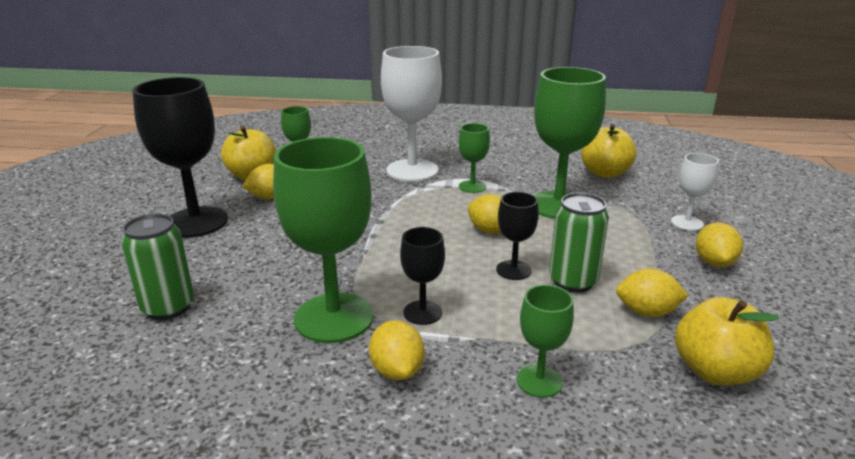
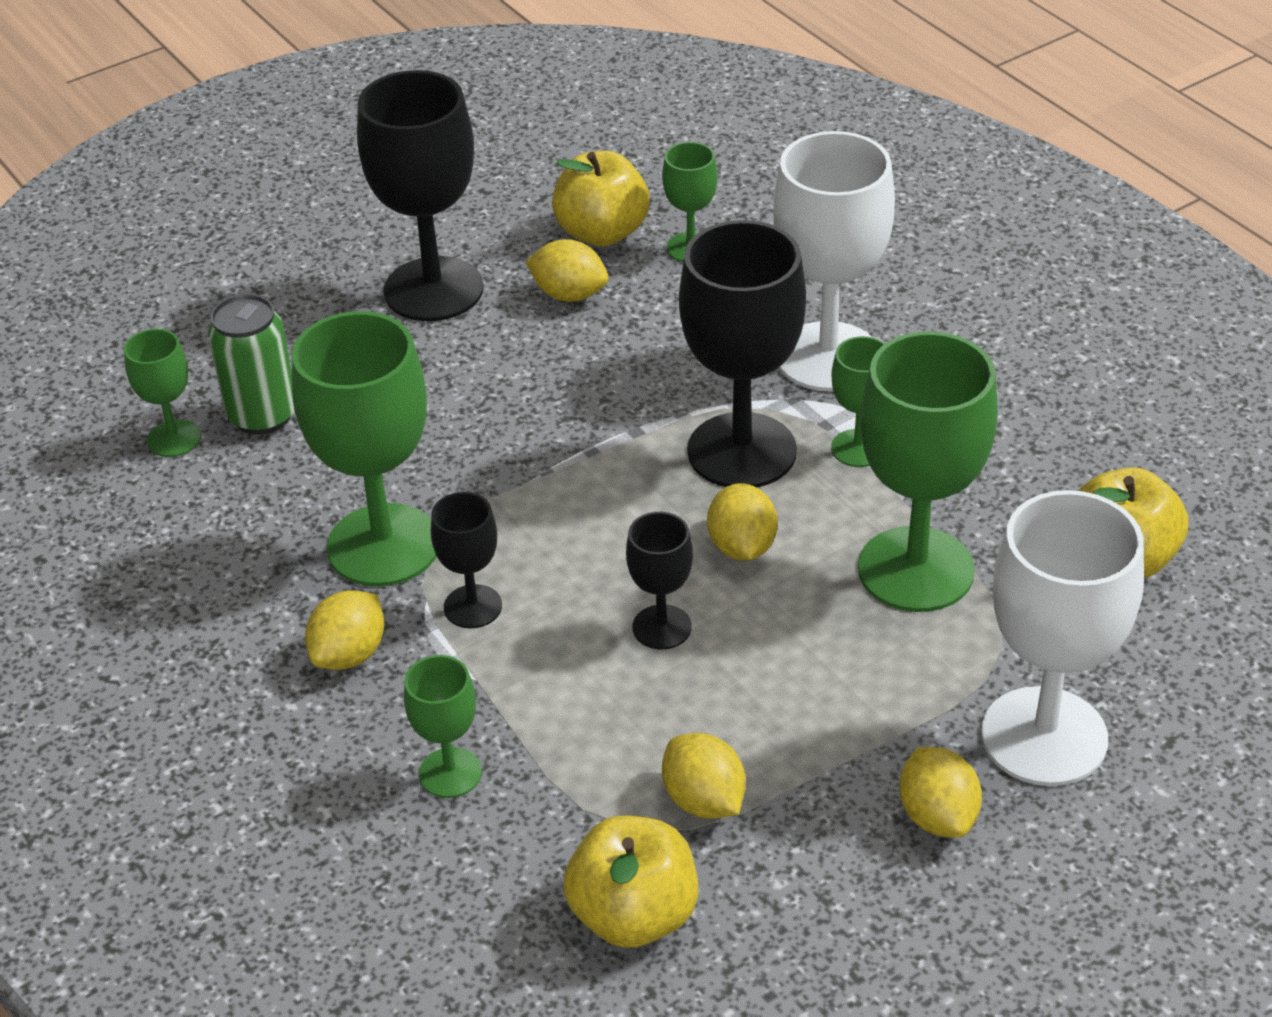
camera: 50 degrees right, 15 degrees up
green can [549,192,609,293] -> none
white goblet [671,153,719,231] -> white goblet [981,490,1144,786], size x2.00
yellow lemon [696,222,743,267] -> yellow lemon turned 75 degrees counterclockwise [899,747,982,838]
none -> green goblet [124,329,201,457]
none -> black goblet [679,220,806,488]

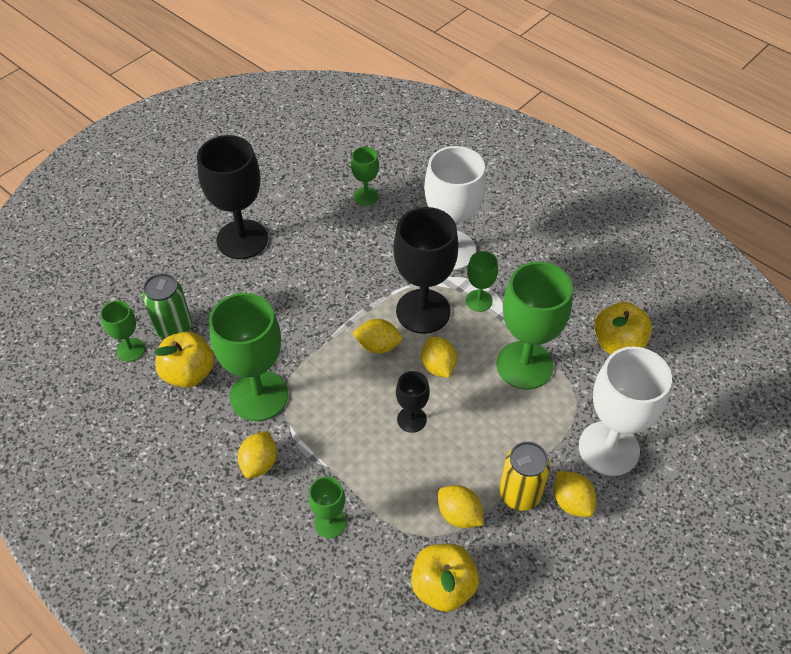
camera: 15 degrees left, 10 degrees up
black goblet [431,492,502,628] -> none
yellow lemon [526,239,609,302] -> yellow lemon moved to [353,319,402,354]
yellow apple [552,151,650,246] -> yellow apple moved to [154,332,214,388]
none -> yellow can [499,441,550,511]

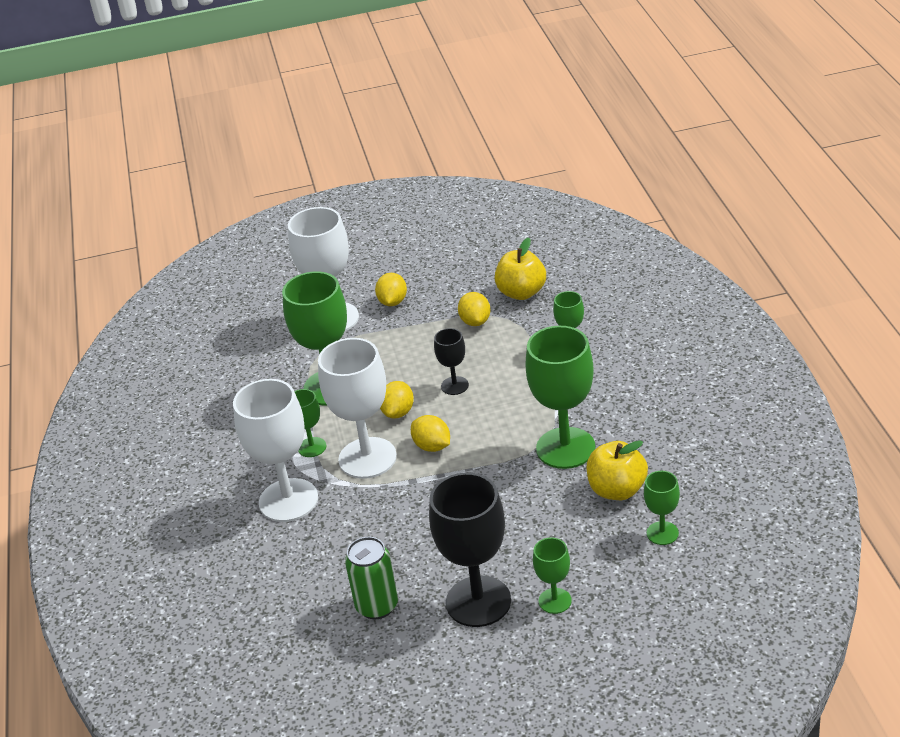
camera: 140 degrees left, 15 degrees down
green can [142,273,192,339] -> green can moved to [345,537,398,619]
yellow lemon [238,431,277,478] -> none
green goblet [351,147,379,206] -> green goblet moved to [533,537,572,614]
black goblet [393,207,459,334] -> white goblet [318,338,397,479]
yellow can [499,441,550,511] -> none
yellow apple [594,302,652,354] -> none

